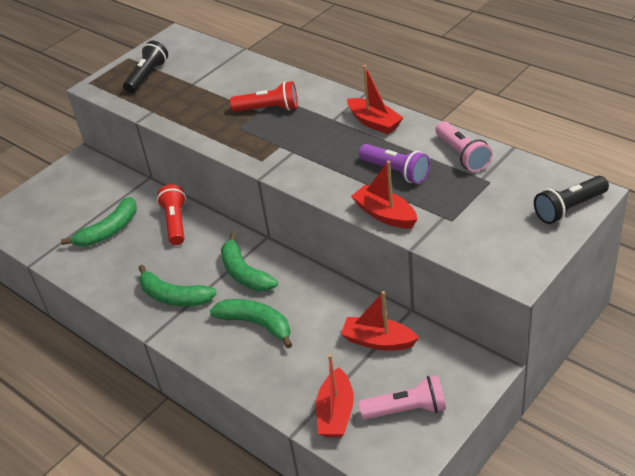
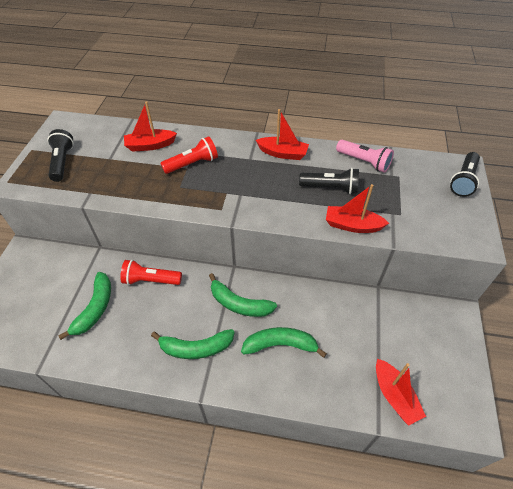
camera: 35 degrees left, 10 degrees up
red flashlight [157,184,186,245] -> red flashlight turned 45 degrees counterclockwise [120,260,182,285]
red boat [341,291,419,351] -> red boat moved to [124,101,177,152]
purple flashlight [359,144,430,184] -> black flashlight [299,168,359,194]
pink flashlight [359,375,446,420] -> none

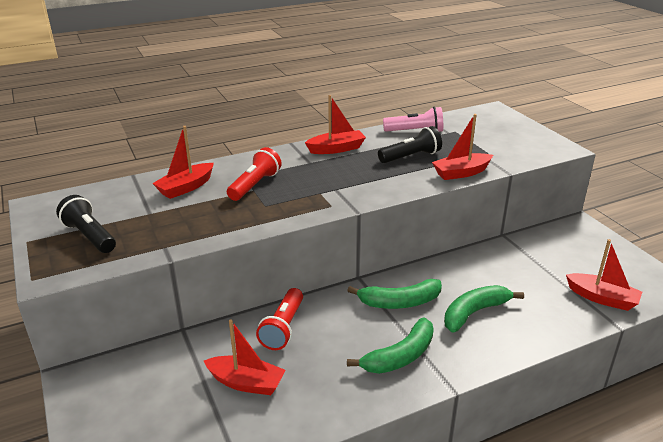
camera: 35 degrees left, 20 degrees down
green banana [58,272,111,340] -> red boat [204,320,285,395]
red flashlight [120,260,182,285] -> red flashlight turned 45 degrees counterclockwise [256,288,303,350]
black flashlight [450,152,480,197] -> none

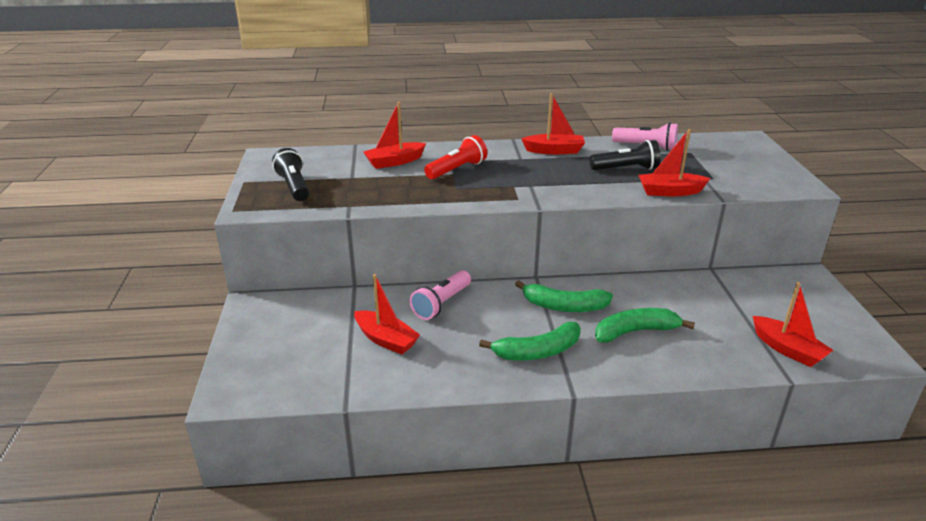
camera: 20 degrees right, 0 degrees up
red flashlight [256,288,303,350] -> pink flashlight [410,270,471,320]

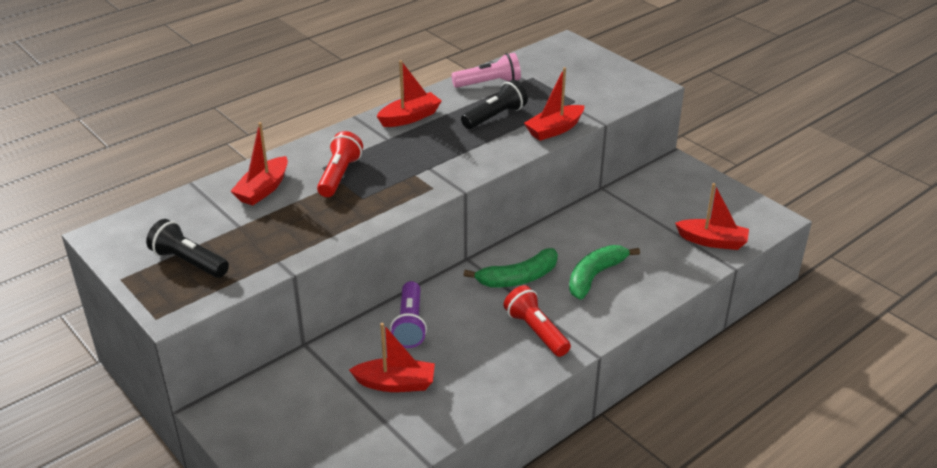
camera: 35 degrees left, 5 degrees up
pink flashlight [410,270,471,320] -> purple flashlight [390,281,427,348]
green banana [479,322,581,361] -> red flashlight [504,285,571,357]

